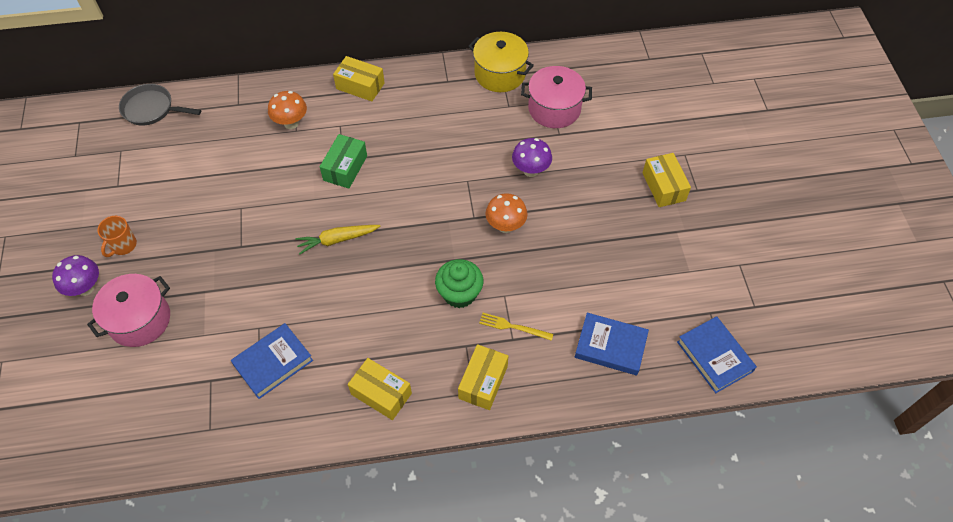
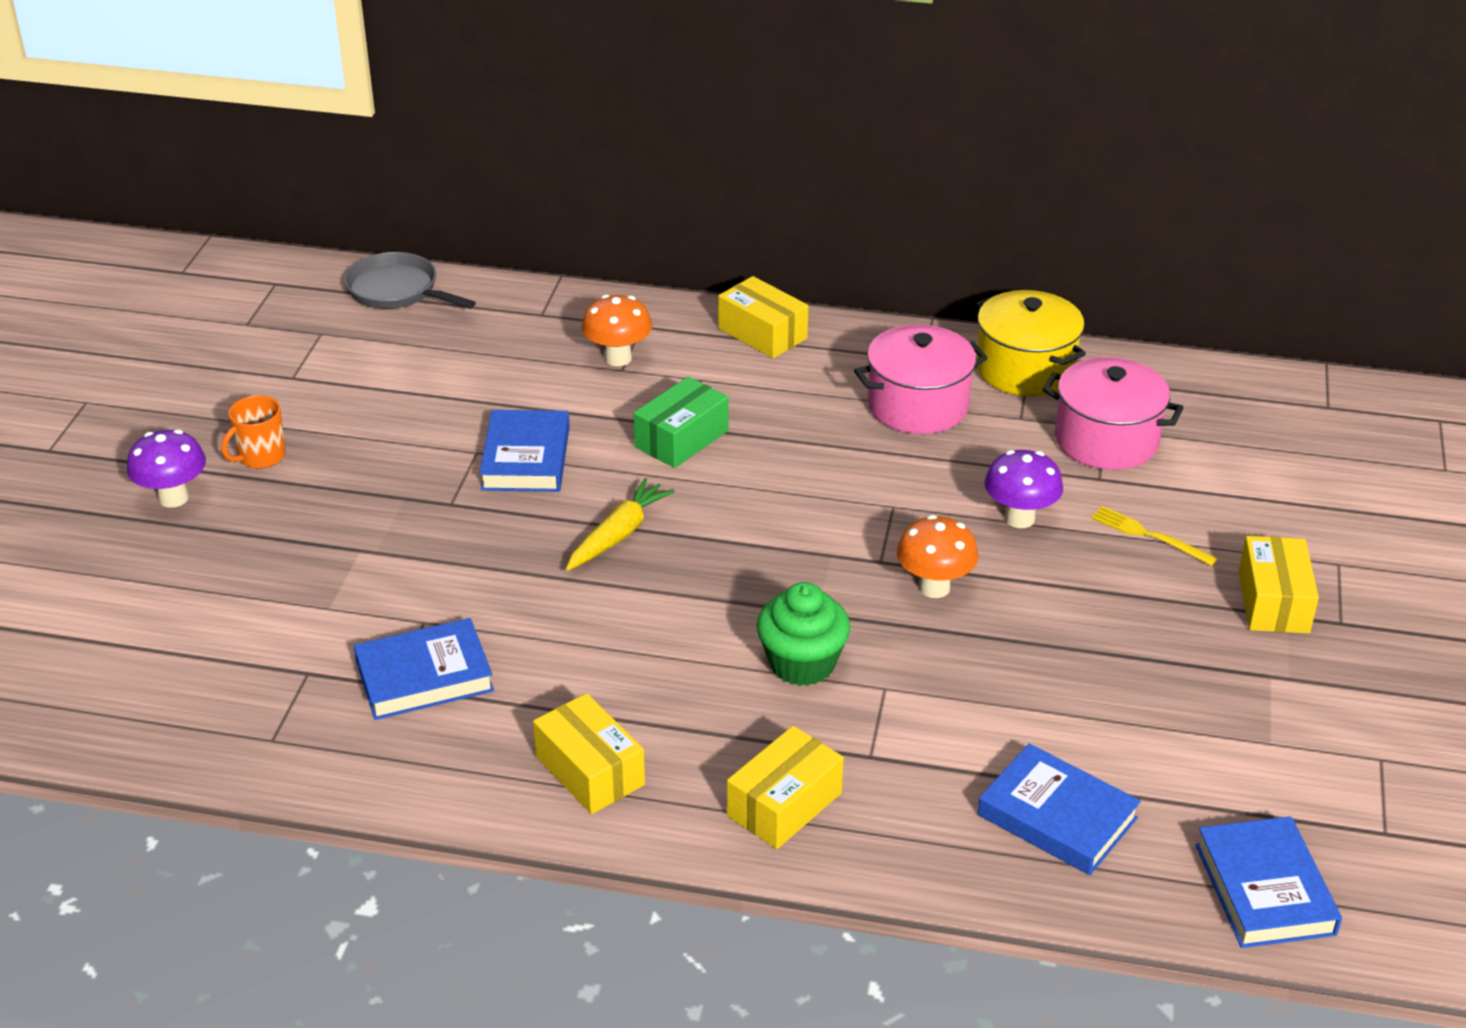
camera: 20 degrees right, 20 degrees down
pink pot [87,274,170,347] -> pink pot moved to [854,324,988,434]
yellow carrot [295,225,380,254] -> yellow carrot turned 120 degrees clockwise [566,478,675,571]
yellow fork [479,313,553,341] -> yellow fork moved to [1091,506,1218,566]
none -> blue book [479,410,570,492]

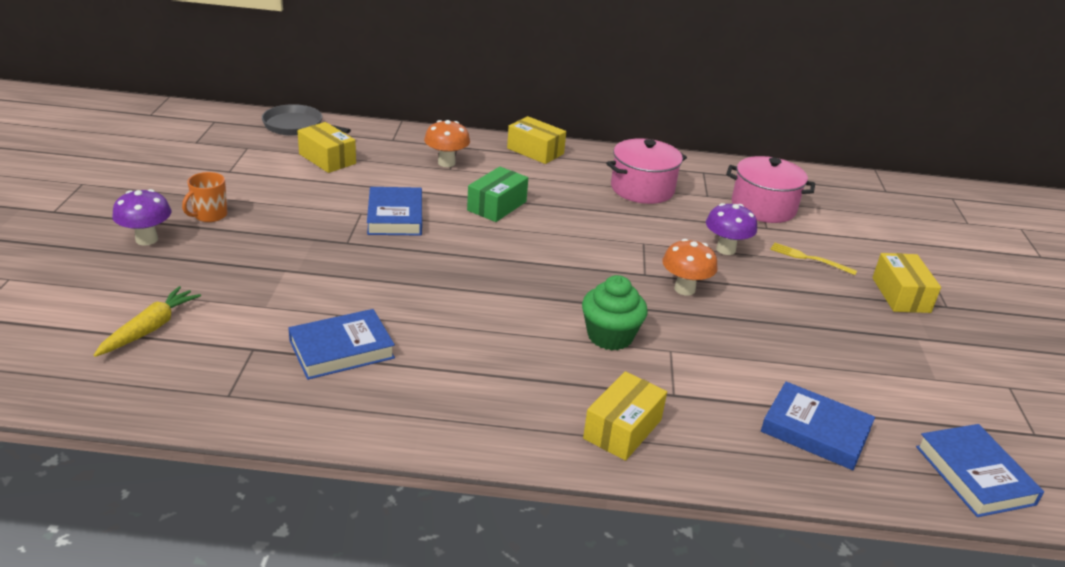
camera: 10 degrees left, 5 degrees down
yellow box [533,693,645,814] -> yellow box moved to [297,122,356,173]
yellow carrot [566,478,675,571] -> yellow carrot moved to [94,286,201,357]
yellow pot [976,290,1086,396] -> none

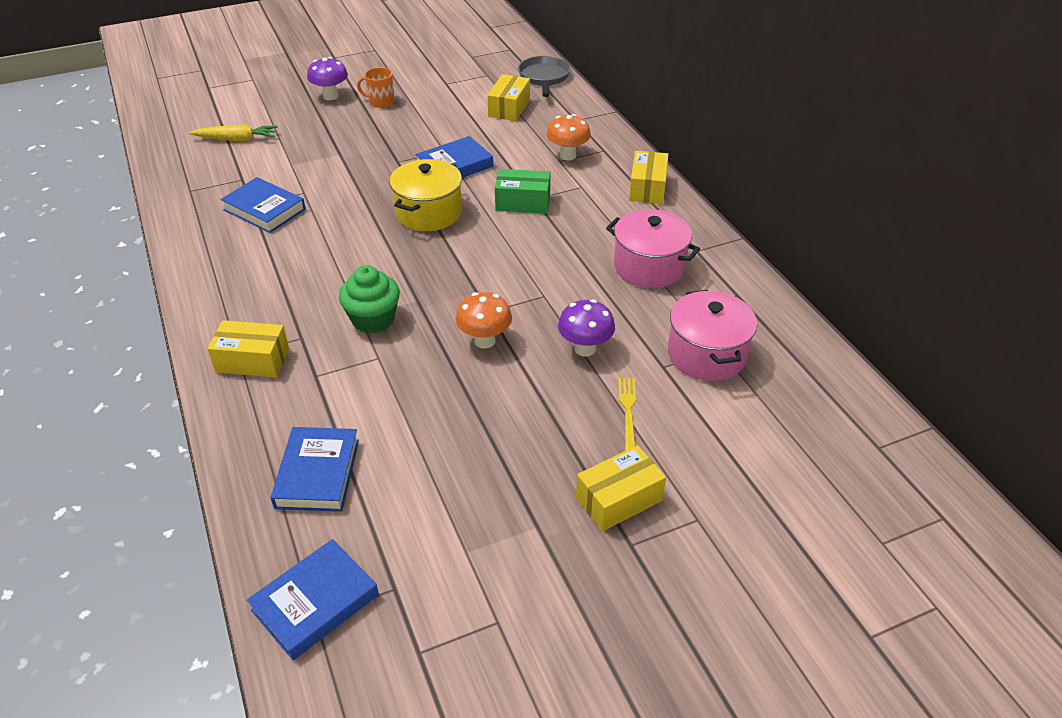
camera: 65 degrees right, 10 degrees up
none -> yellow pot [390,159,462,231]

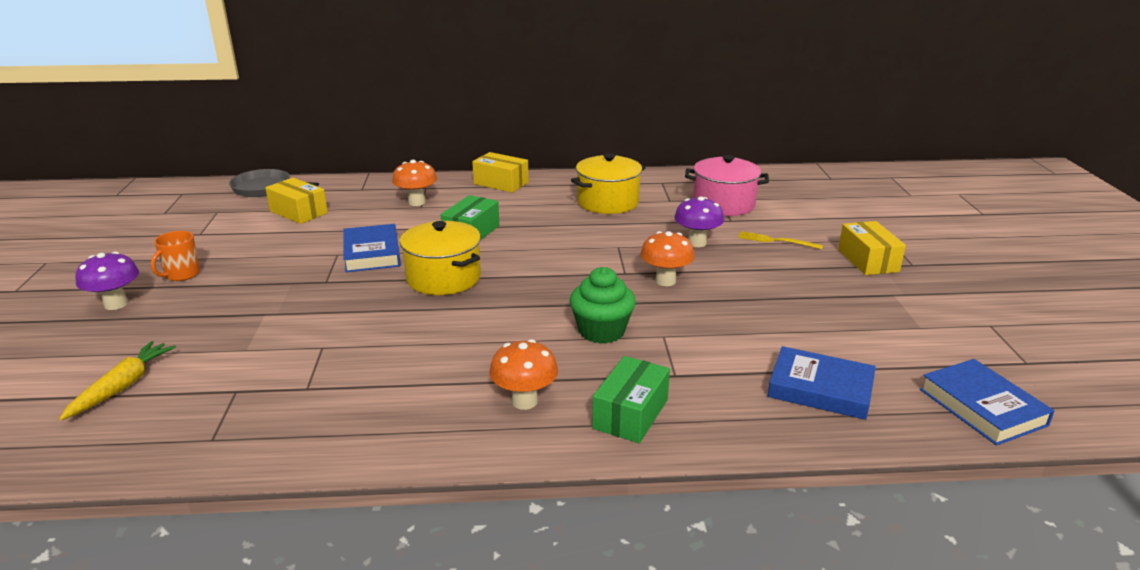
camera: 70 degrees left, 15 degrees down
yellow box [207,320,289,377] -> green box [592,356,670,443]
blue book [220,177,306,233] -> none
pink pot [606,209,700,288] -> yellow pot [571,153,646,214]
none -> orange mushroom [489,339,558,410]

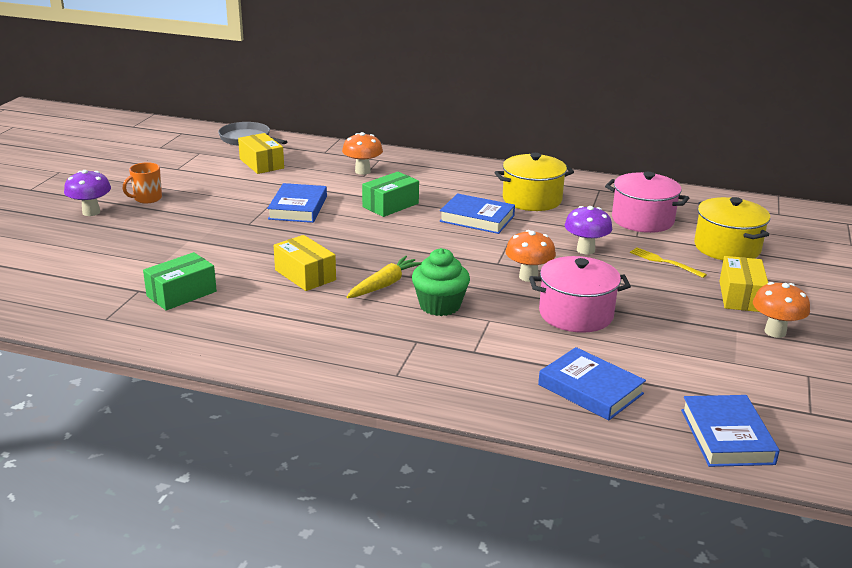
camera: 20 degrees right, 0 degrees up
yellow carrot [59,341,176,420] -> yellow carrot moved to [347,256,422,298]
yellow pot [400,221,481,295] -> yellow pot moved to [694,197,770,260]
yellow box [472,152,529,193] -> yellow box moved to [274,235,336,291]
orange mushroom [489,339,558,410] -> orange mushroom moved to [753,282,810,338]
green box [592,356,670,443] -> green box moved to [143,252,217,311]
none -> blue book [439,193,515,234]
none -> pink pot [529,256,631,333]

